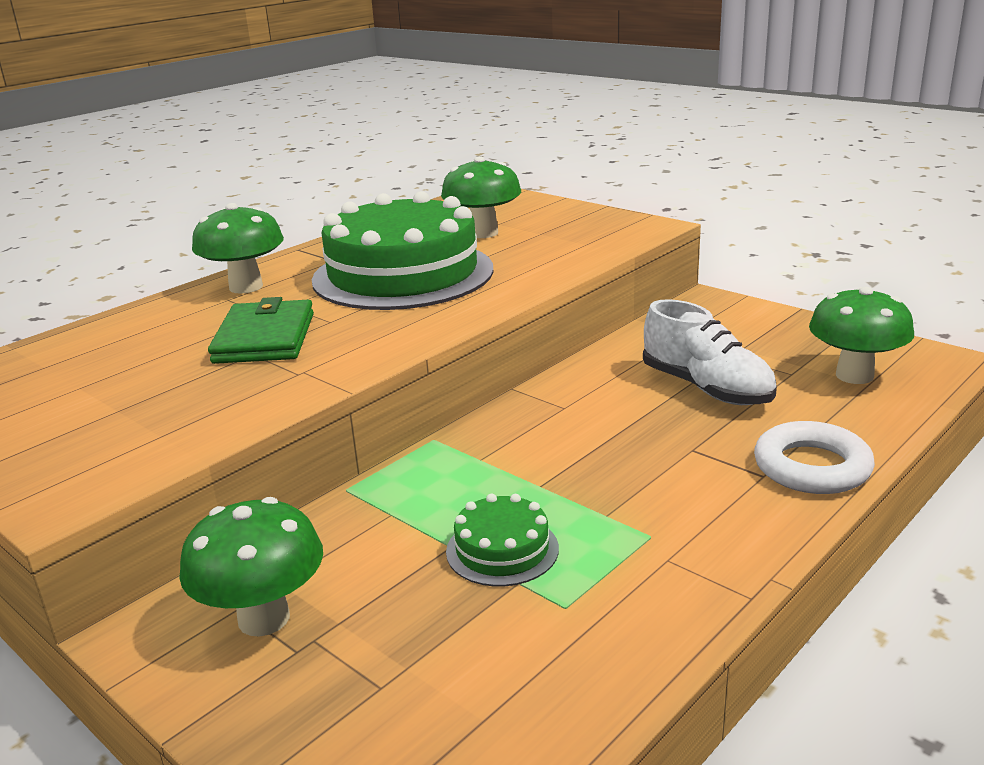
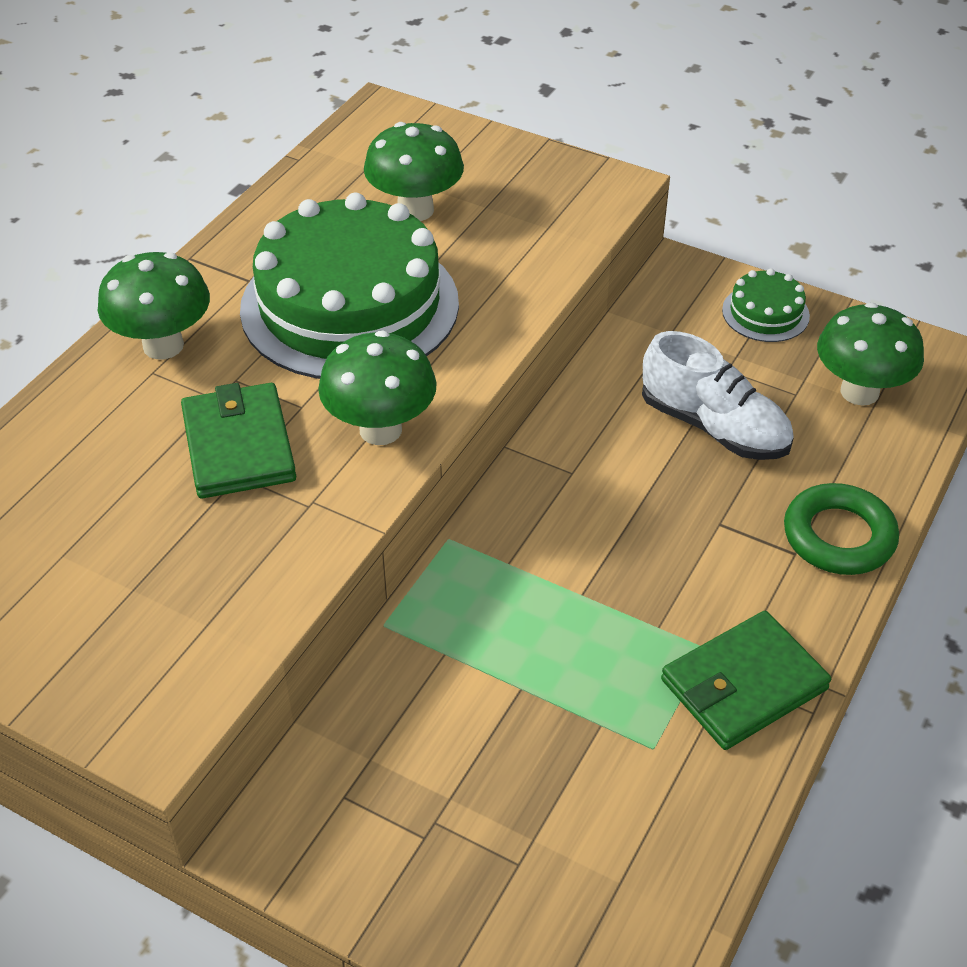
camera: 15 degrees left, 20 degrees up
green mushroom [179,497,323,637] -> green mushroom moved to [318,331,437,445]
green cake [446,494,559,586] -> green cake moved to [722,268,810,342]
white ring [754,421,875,494] -> green ring [784,483,899,575]
none -> green wallet [661,611,831,750]

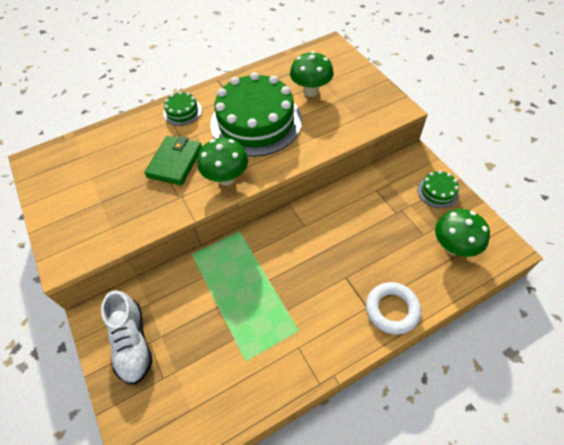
camera: 35 degrees right, 10 degrees up
green mushroom [98,252,210,359] -> green cake [163,91,202,126]
white shoe [642,331,794,460] -> white shoe moved to [101,290,153,385]
green wallet [661,611,831,750] -> none
green ring [784,483,899,575] -> white ring [366,282,421,335]

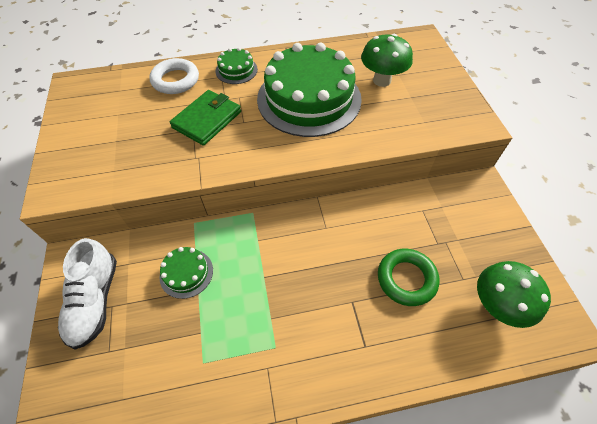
camera: 15 degrees right, 0 degrees up
green mushroom [198,138,248,186] -> none
white ring [366,282,421,335] -> white ring moved to [149,58,199,94]
green cake [417,171,459,208] -> green cake moved to [159,247,213,299]
none -> green ring [378,249,439,306]

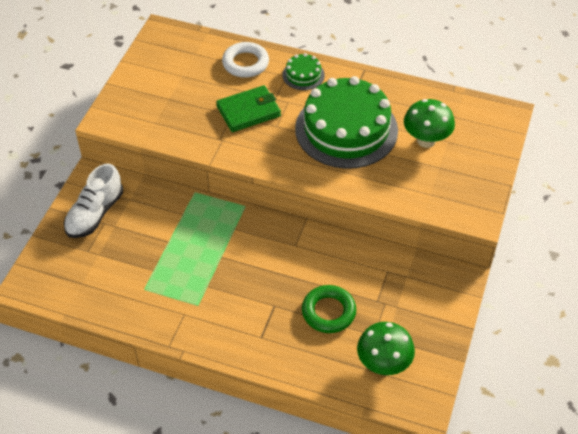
camera: 30 degrees right, 5 degrees down
green cake [159,247,213,299] -> none

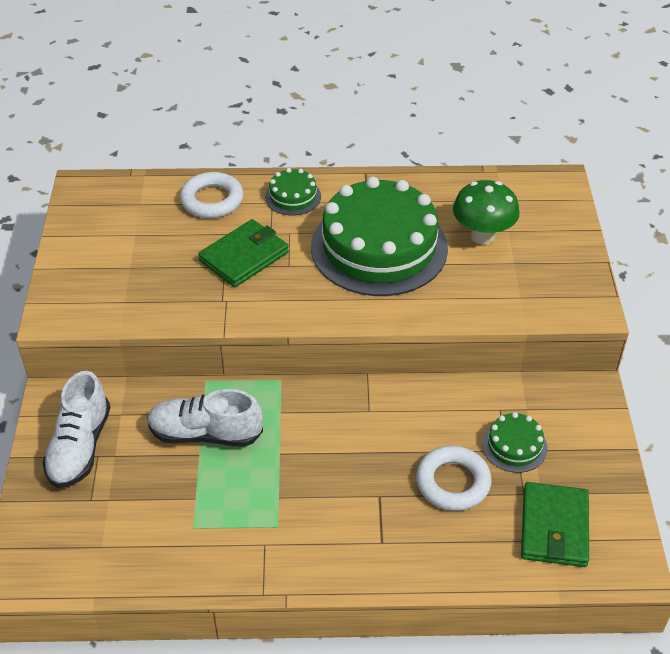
camera: 20 degrees left, 5 degrees down
green ring [302,285,356,333] -> white ring [416,446,492,511]
green mushroom [357,322,415,375] -> green wallet [521,482,589,567]
none -> white shoe [147,389,263,447]
none -> green cake [482,412,548,473]

